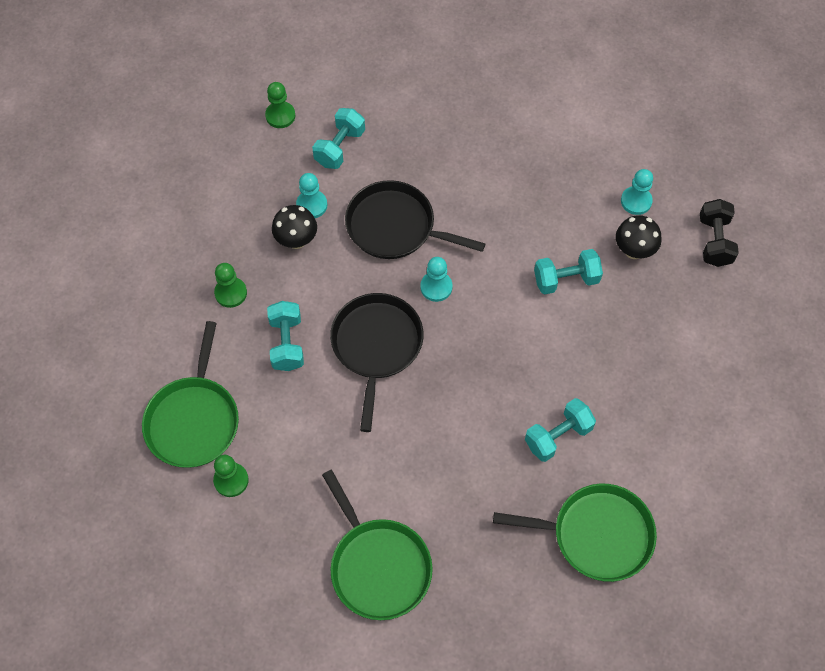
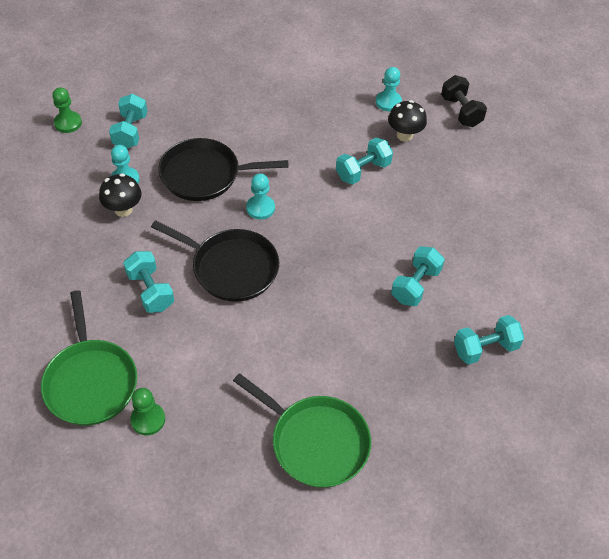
camera: 25 degrees left, 10 degrees down
green pawn [214,263,247,308] -> none
black pan [330,293,424,432] -> black pan turned 135 degrees clockwise [151,220,279,302]
green pan [493,484,657,582] -> turquoise dumbbell [454,315,524,364]

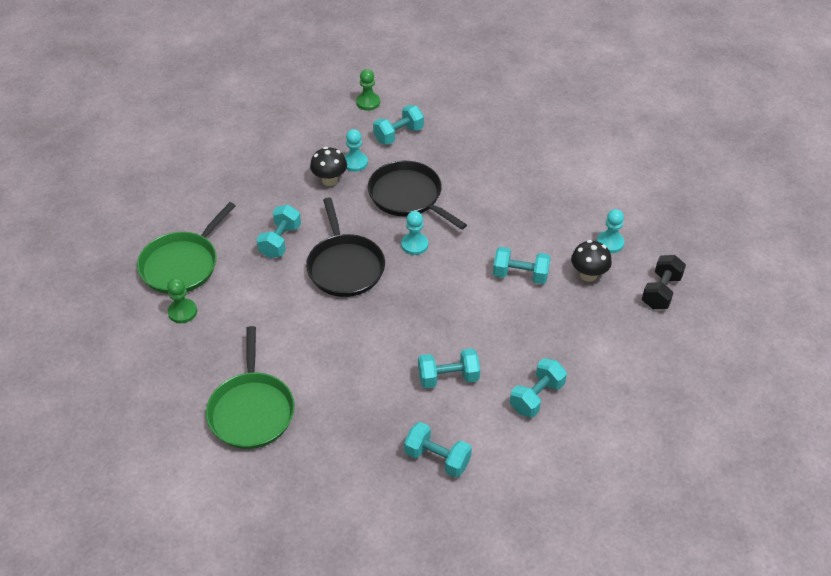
camera: 50 degrees right, 5 degrees down
none -> turquoise dumbbell [510,358,567,417]

